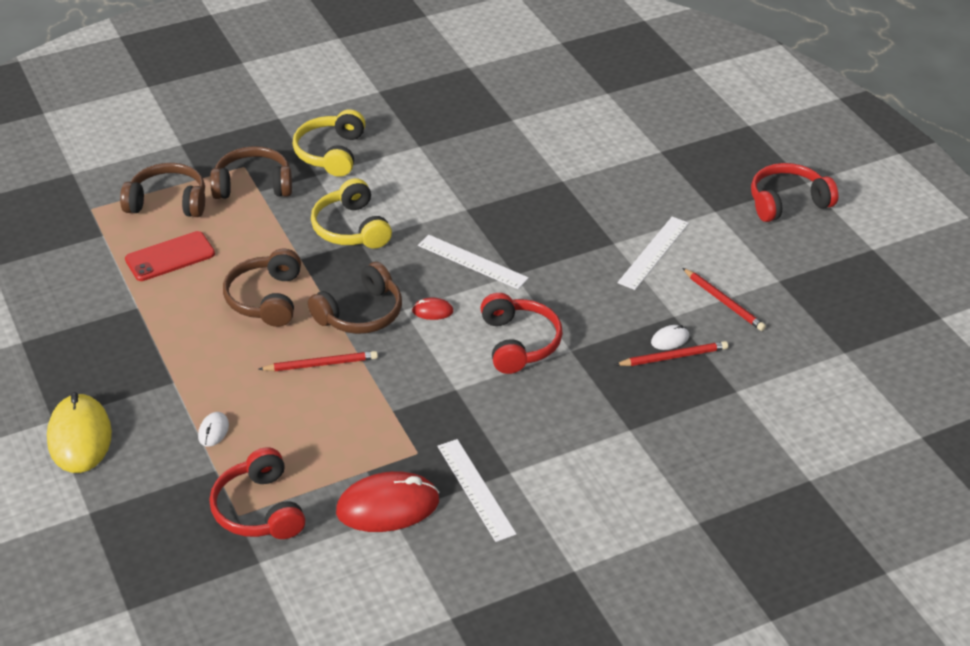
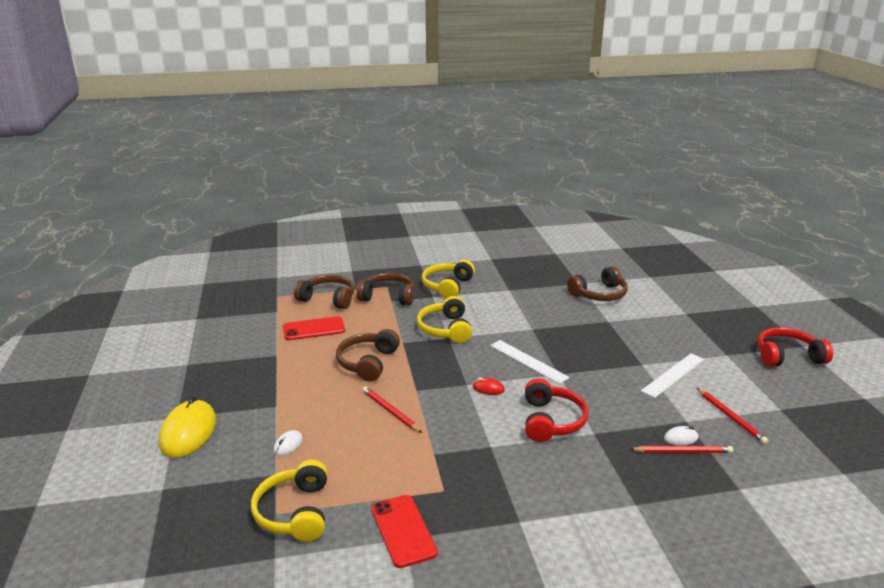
camera: 15 degrees right, 15 degrees down
red headphones [210,447,305,539] -> yellow headphones [251,460,327,542]
red pencil [258,351,378,371] -> red pencil turned 135 degrees counterclockwise [362,386,422,433]
brown headphones [308,262,402,334] -> brown headphones moved to [567,266,628,301]
red mouse [336,471,440,532] -> red phone [371,495,438,568]
white ruler [437,439,516,542] -> none

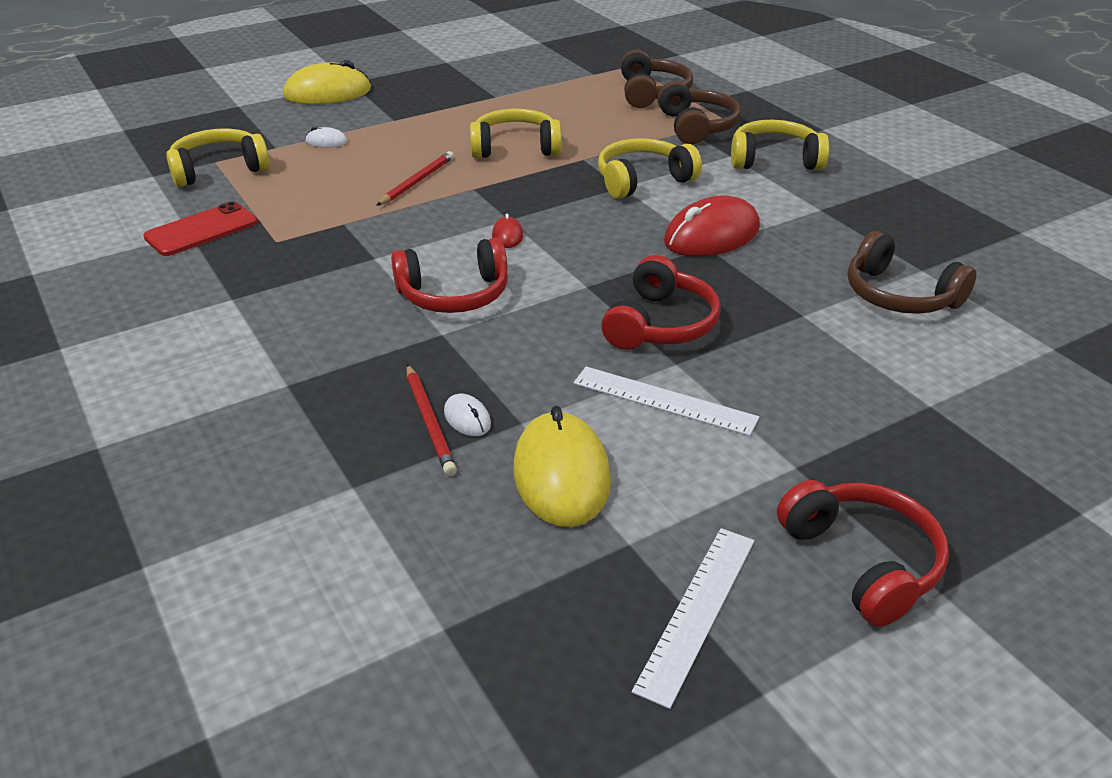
camera: 70 degrees right, 10 degrees up
red phone [283,316,345,340] -> none
brown headphones [336,329,400,382] -> yellow headphones [470,109,562,158]
white ruler [490,340,569,384] -> white ruler moved to [632,528,754,709]
red pencil [697,388,769,444] -> yellow mouse [513,406,611,527]
none -> red headphones [601,255,721,350]
none -> red mouse [664,195,760,257]

